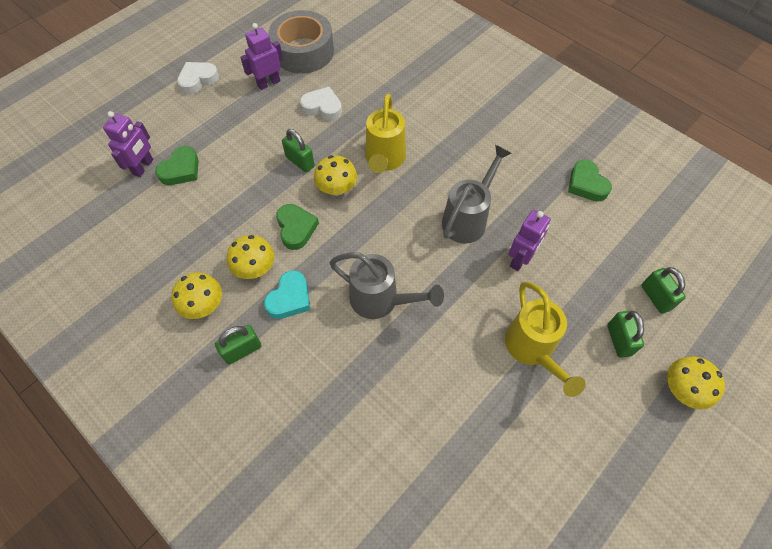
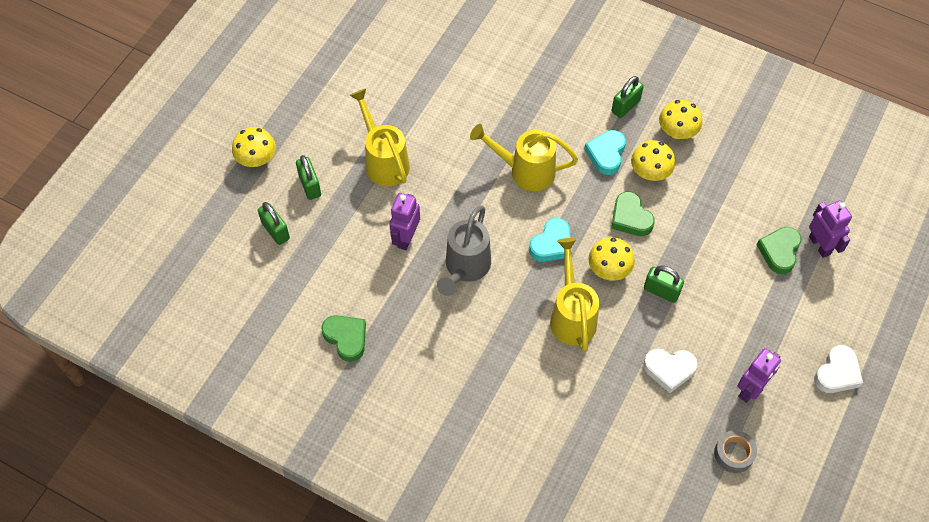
camera: 165 degrees right, 0 degrees up
purple robot [103,111,153,177] -> purple robot turned 150 degrees clockwise [809,200,852,258]
grey tape [268,10,334,73] -> grey tape [714,430,757,473], size x0.47
grey watering can [330,252,444,319] -> yellow watering can [470,124,578,191]
none -> turquoise heart [529,218,572,262]

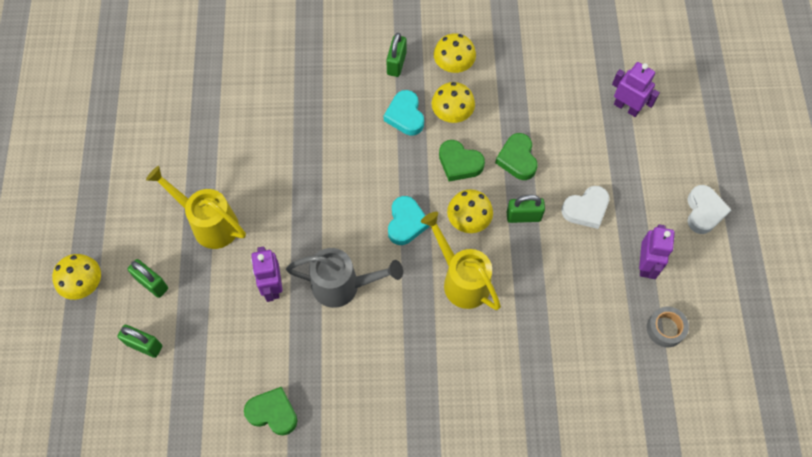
camera: 30 degrees left, 5 degrees up
grey watering can [437,205,491,296] -> grey watering can turned 75 degrees counterclockwise [286,248,403,308]
yellow watering can [470,124,578,191] -> none
white heart [643,349,698,393] -> white heart moved to [562,186,609,229]
green heart [757,227,802,274] -> green heart moved to [495,133,538,180]

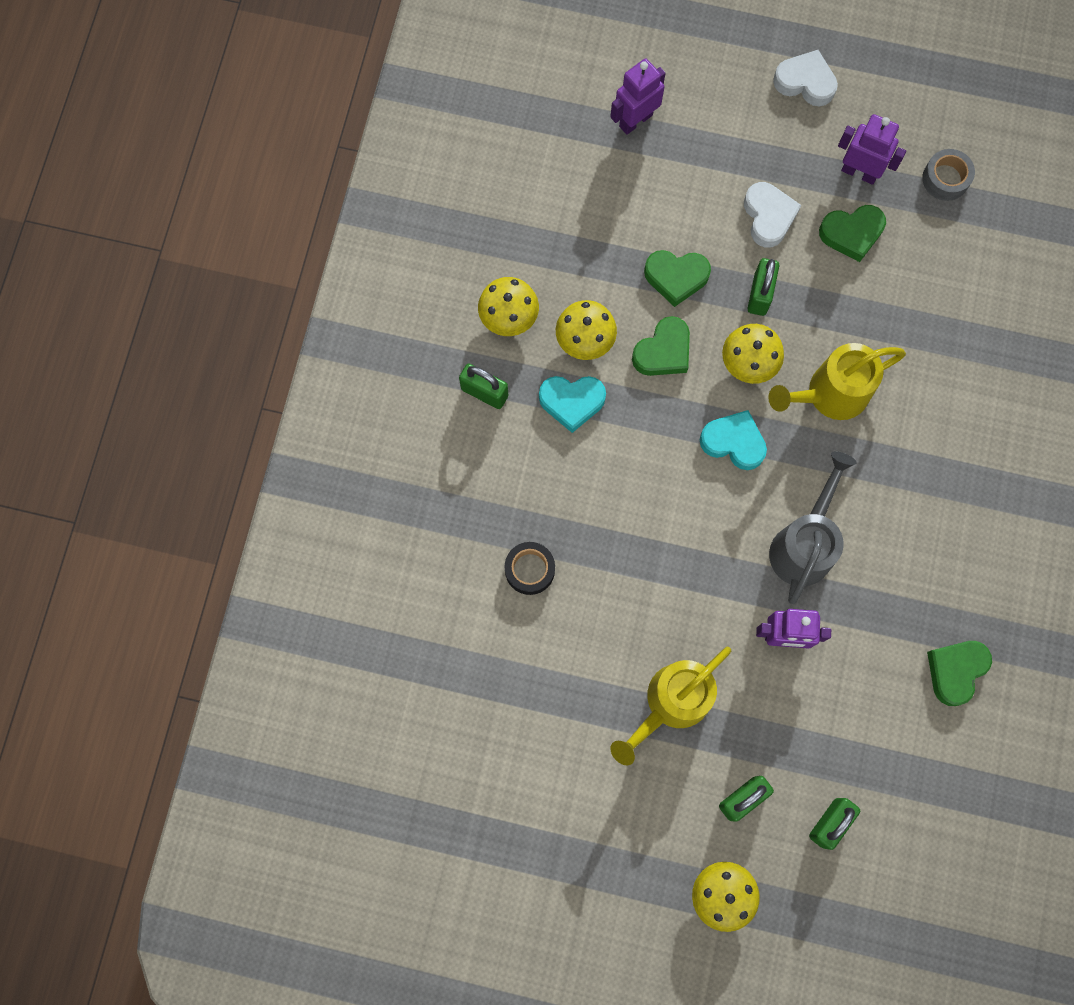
camera: 75 degrees left, 10 degrees up
none -> black tape [504,542,555,595]
none -> green heart [819,205,886,262]

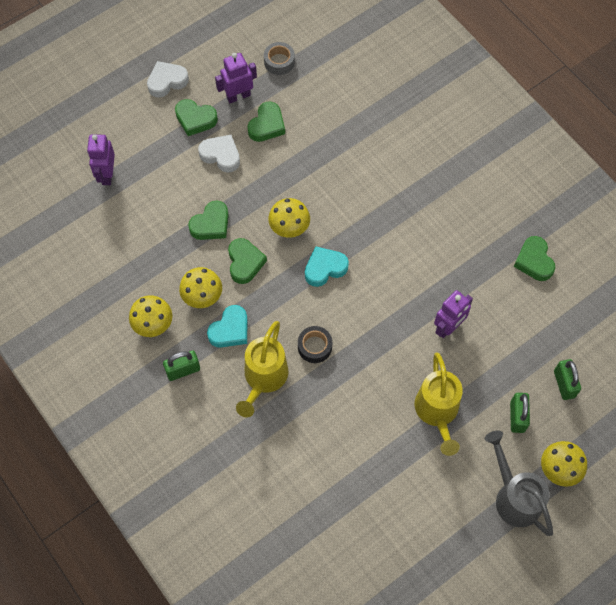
camera: 50 degrees left, 10 degrees down
black tape [504,542,555,595] -> black tape moved to [298,326,332,363]
green padlock [747,258,779,316] -> none
yellow watering can [768,343,906,420] -> yellow watering can moved to [236,321,288,417]
grey watering can [769,451,857,604] -> grey watering can moved to [484,430,553,536]
none -> green heart [175,99,218,136]

